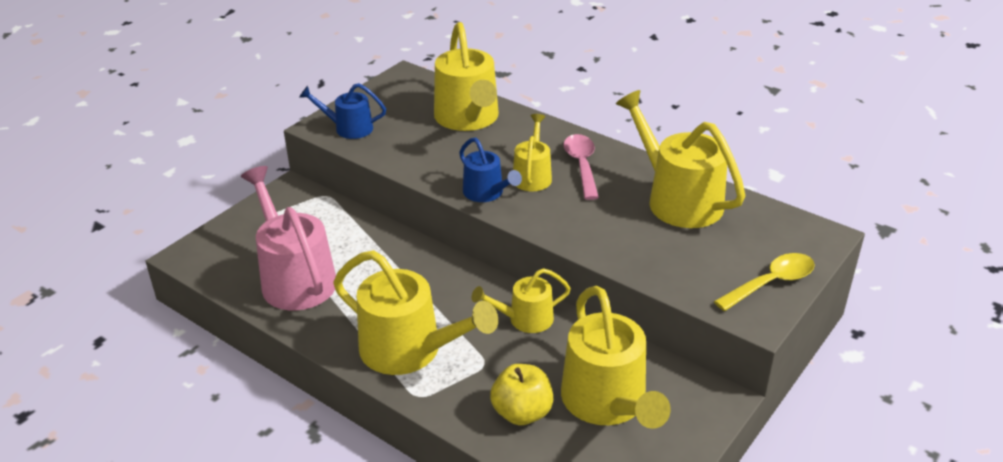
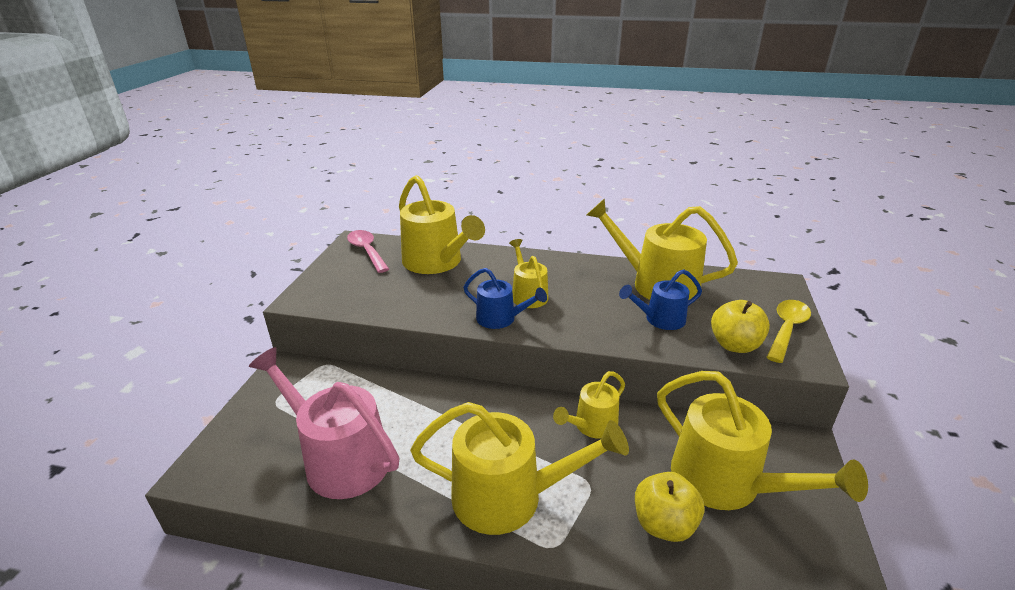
camera: 25 degrees left, 5 degrees down
blue watering can [299,83,386,139] -> blue watering can moved to [619,269,702,330]
pink spoon [563,134,599,200] -> pink spoon moved to [347,230,389,273]
none -> yellow apple [711,300,770,353]

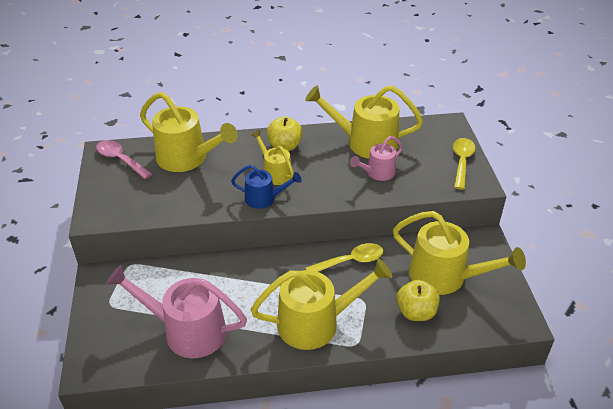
camera: 20 degrees left, 10 degrees up
yellow watering can [553,371,625,439] -> yellow spoon [306,243,383,272]
blue watering can [619,269,702,330] -> pink watering can [350,136,403,181]
yellow apple [711,300,770,353] -> yellow apple moved to [267,116,303,151]

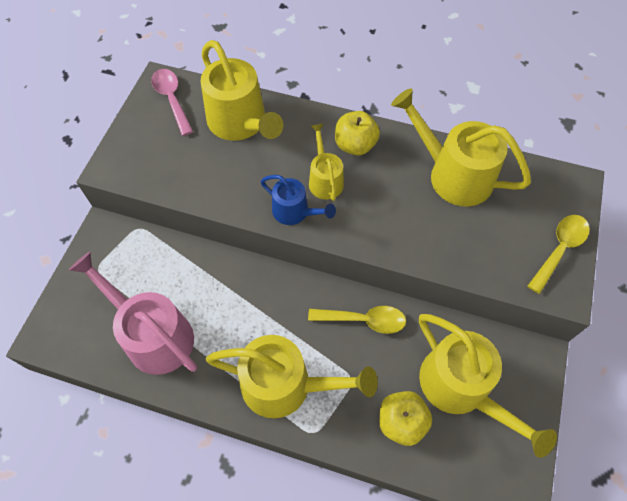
camera: 25 degrees right, 20 degrees up
pink watering can [350,136,403,181] -> none

